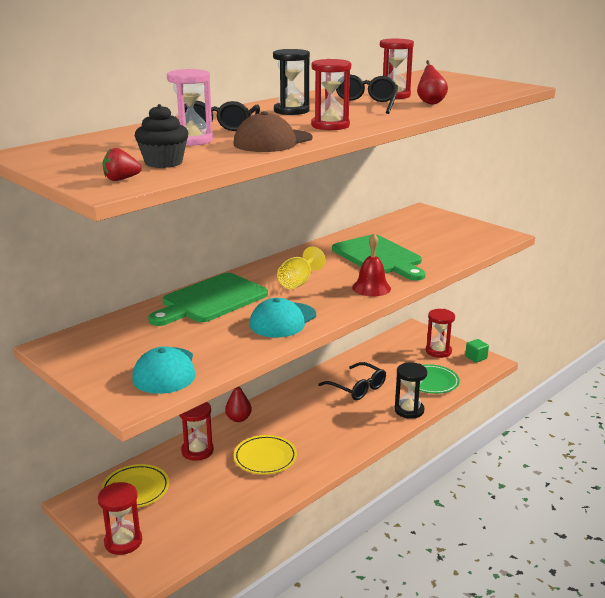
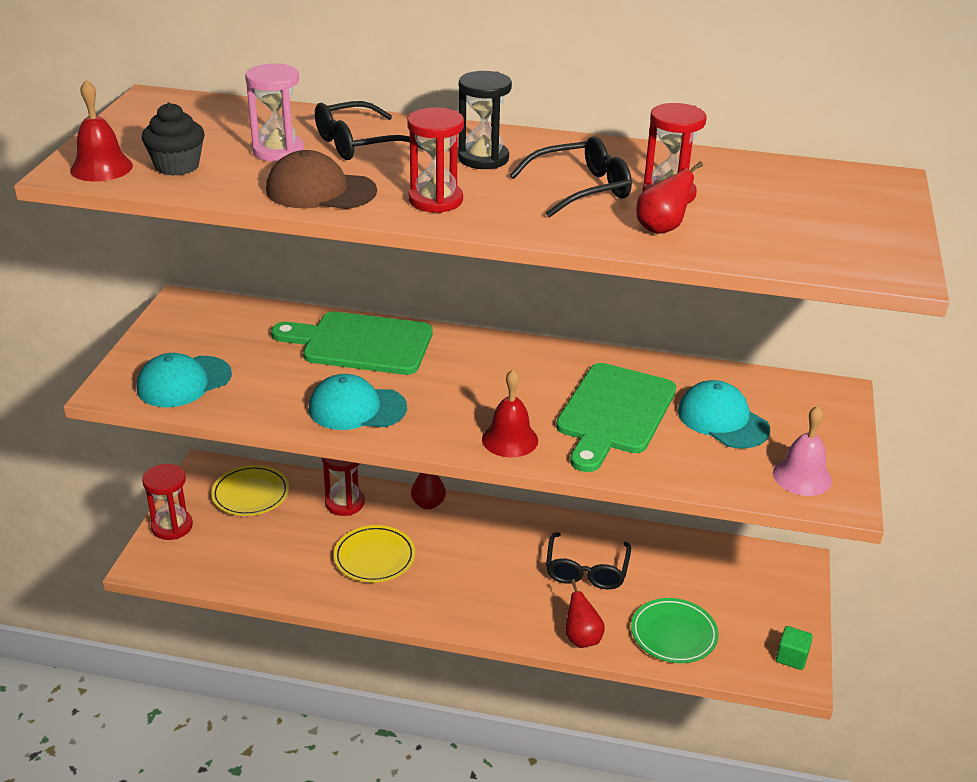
camera: 55 degrees right, 10 degrees up
red strawberry [103,148,142,181] -> red bell [70,80,133,181]
yellow goblet [277,246,325,289] -> none
black hourglass [394,362,427,419] -> red pear [565,579,605,648]
red hourglass [426,309,455,358] -> none
none -> turquoise cap [678,380,770,448]
none -> pink bell [773,406,832,496]

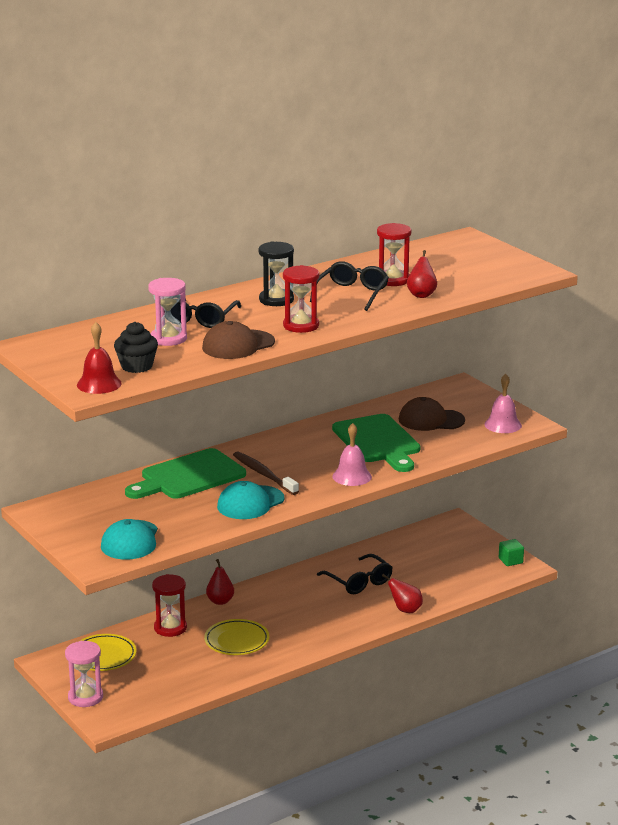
camera: 45 degrees left, 10 degrees down
red hourglass [142,464,193,540] -> pink hourglass [65,641,103,707]
red bell [482,369,538,457] -> pink bell [332,423,372,486]
green plate [631,598,719,663] -> none
turquoise cap [678,380,770,448] -> brown cap [399,397,465,431]
none -> brown toothbrush [233,451,299,495]

